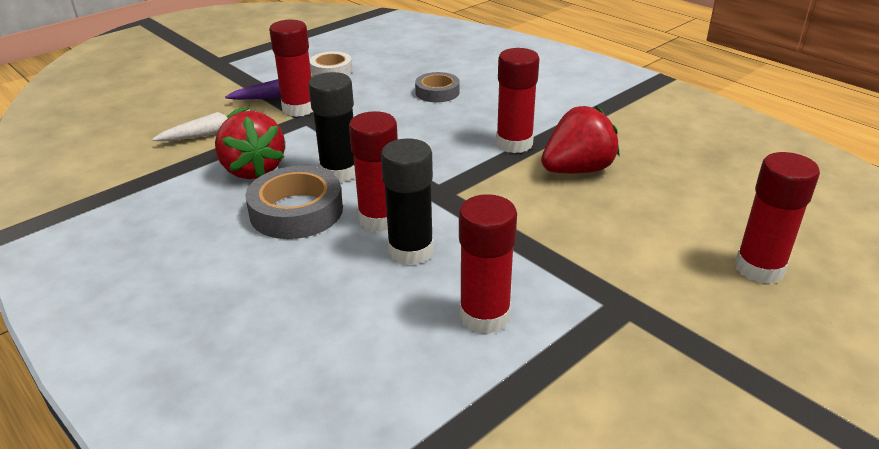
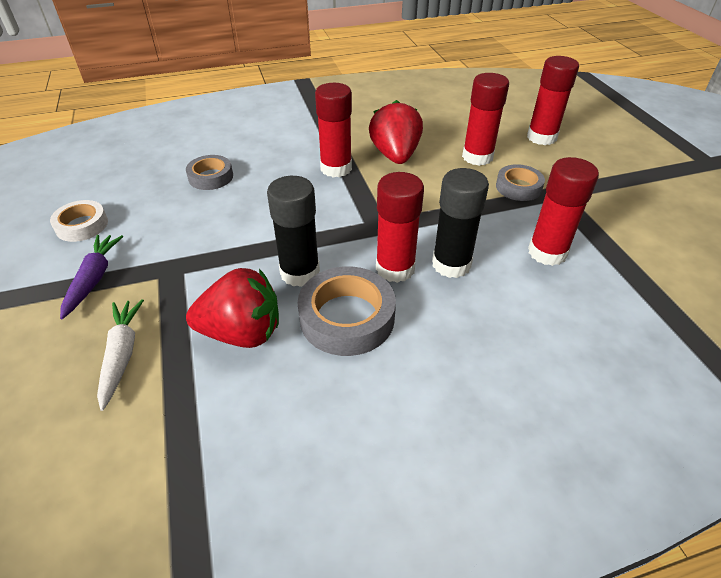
camera: 65 degrees left, 10 degrees up
red glue stick [269,20,313,117] -> red glue stick moved to [462,73,509,166]
none -> grey tape [496,164,545,201]

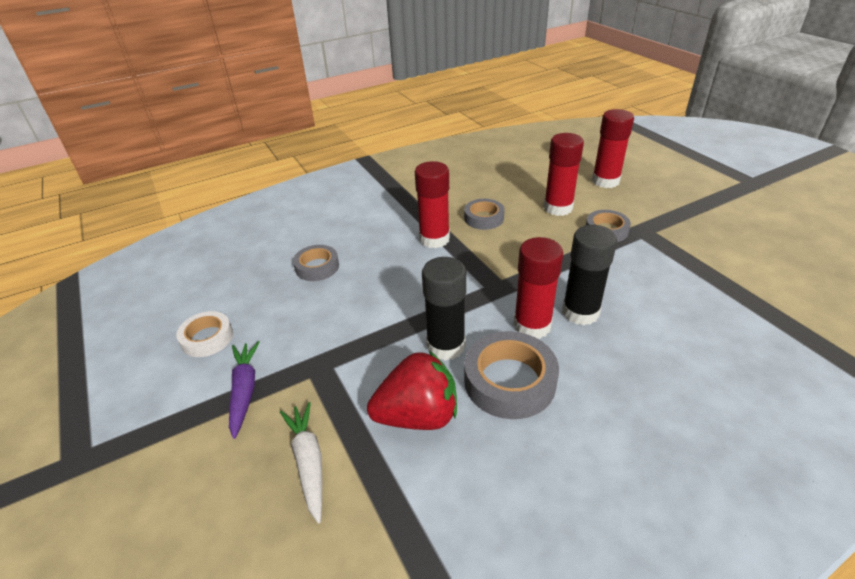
camera: 10 degrees left, 5 degrees down
red strawberry [369,100,423,164] -> grey tape [464,199,504,230]
red glue stick [528,157,599,266] -> none

